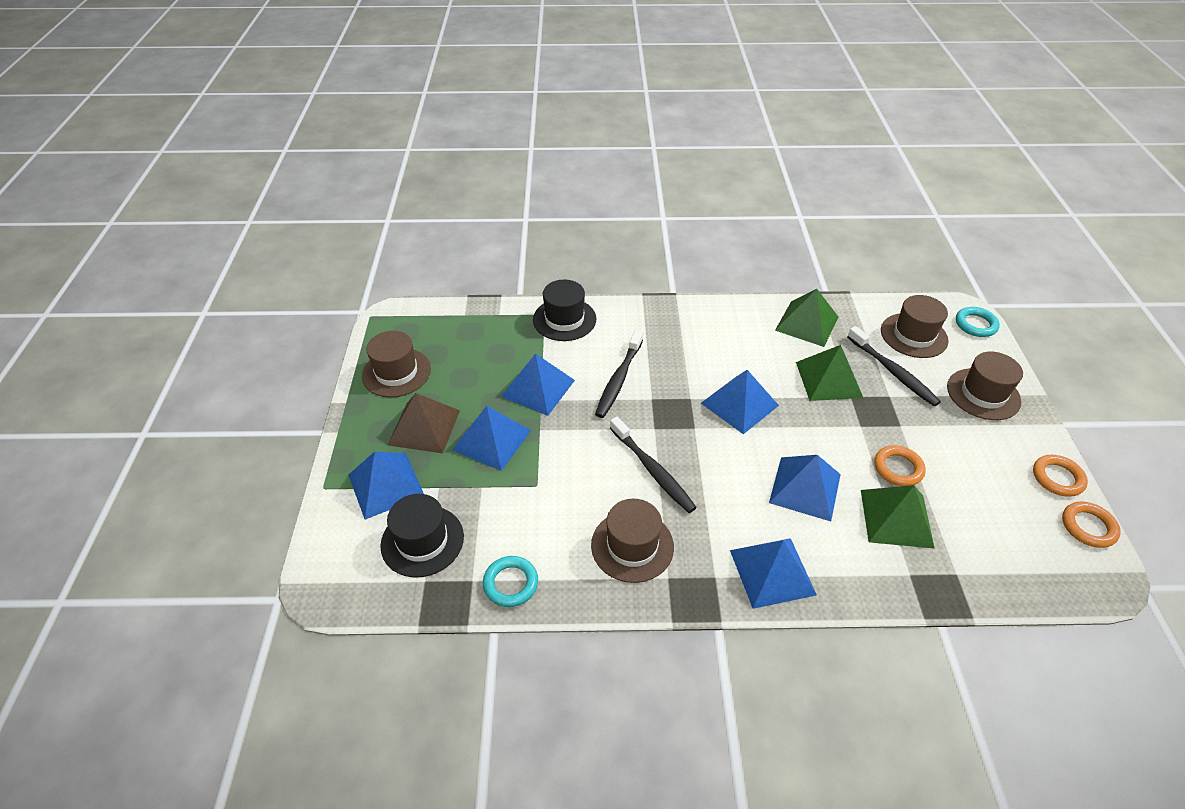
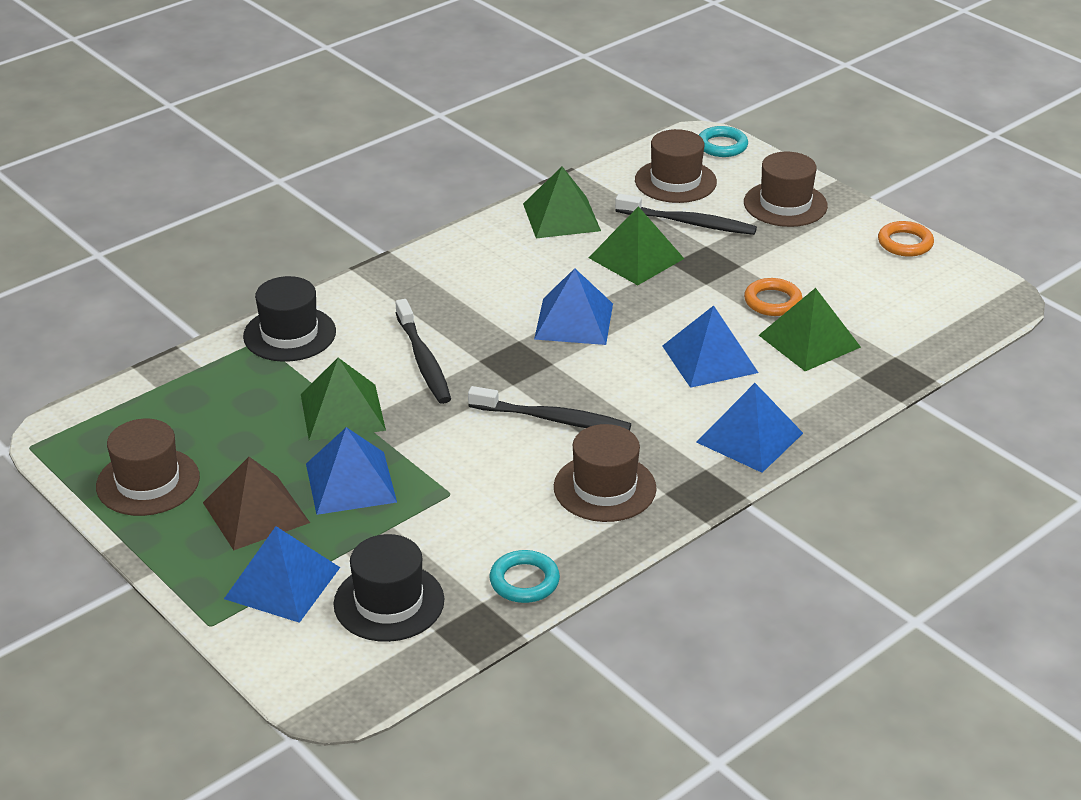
camera: 40 degrees left, 10 degrees down
blue pyramid [501,353,575,416] -> green pyramid [301,358,386,441]
orange ring [1062,501,1121,548] -> none

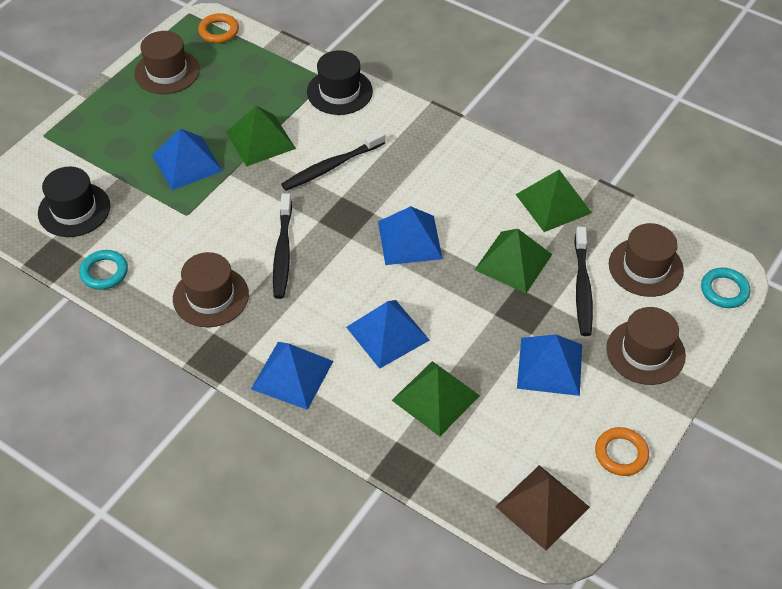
camera: 75 degrees right, 15 degrees up
brown pyramid [203,457,310,550] -> brown pyramid moved to [495,465,590,551]
blue pyramid [224,526,340,623] -> blue pyramid moved to [517,334,582,396]
orange ring [744,278,803,316] -> orange ring moved to [198,13,239,43]

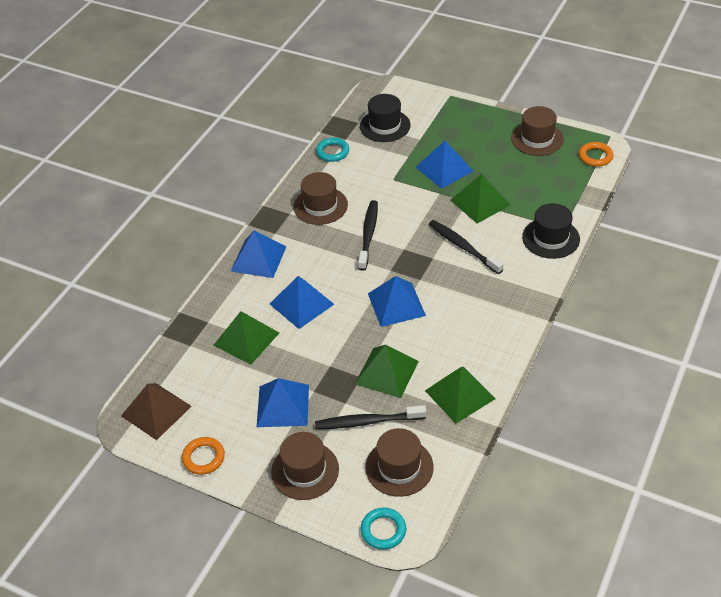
camera: 85 degrees right, 5 degrees down
black toothbrush [273,193,292,299] -> black toothbrush turned 105 degrees clockwise [358,200,378,271]

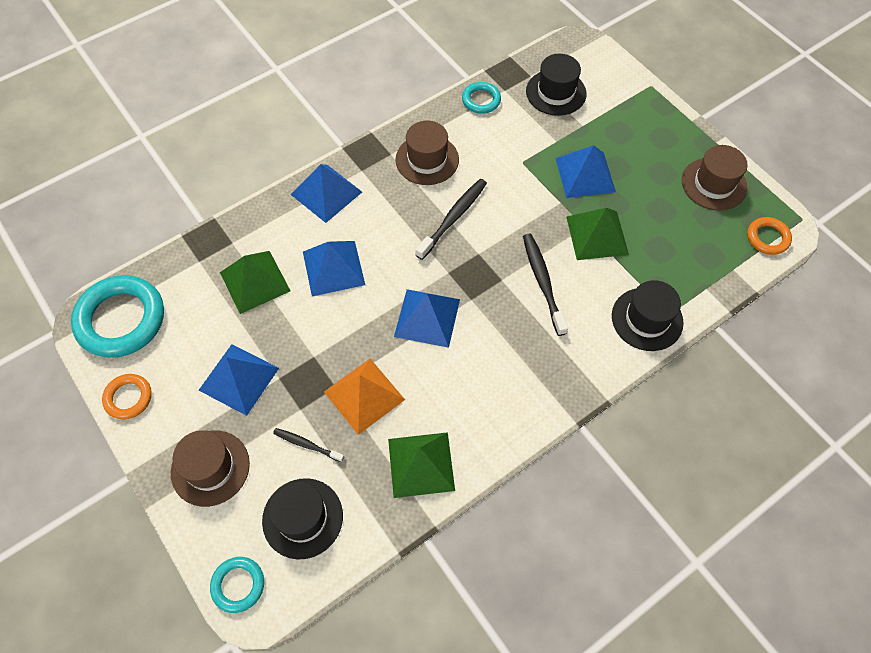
camera: 25 degrees right, 15 degrees up
brown pyramid [121,383,192,440] -> turquoise ring [71,275,164,358]
black toothbrush [315,405,426,429] -> black toothbrush [273,428,344,462], size x0.59
green pyramid [355,345,419,398] -> orange pyramid [324,359,405,435]
brown hat [365,428,434,497] -> black hat [262,478,343,559]

